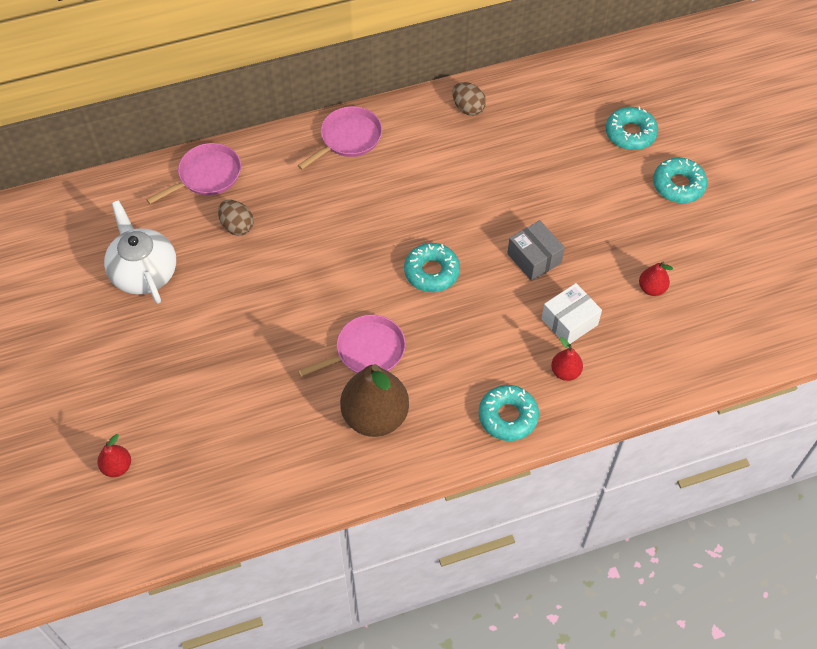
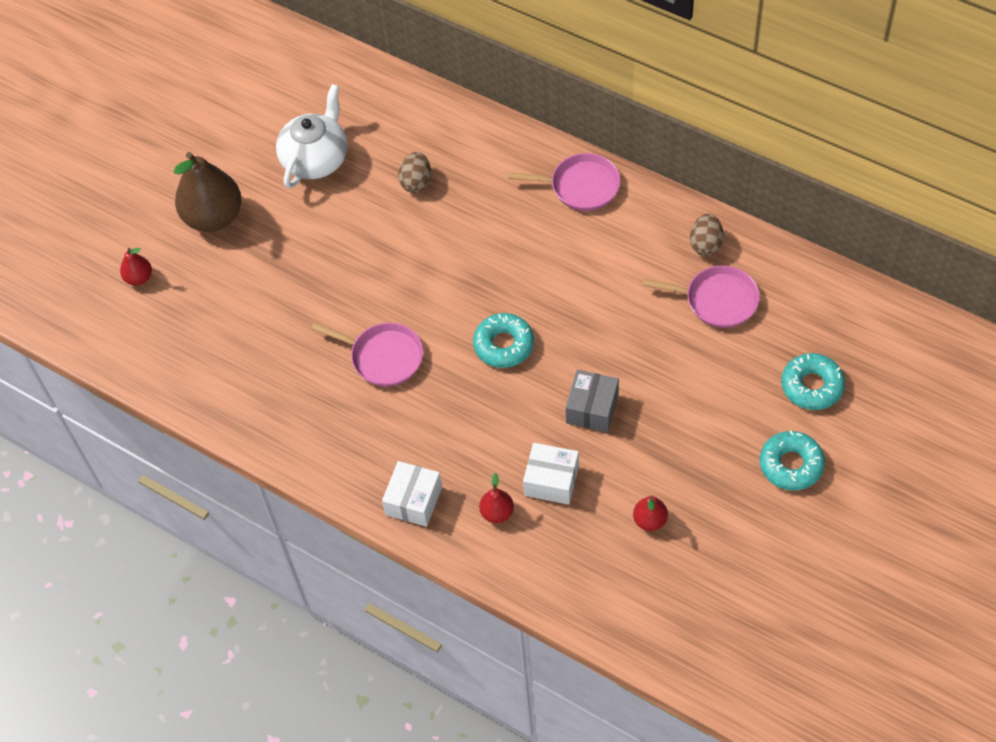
camera: 55 degrees right, 0 degrees up
pink pan [146,143,241,204] -> pink pan moved to [642,265,760,328]
brown pear [340,364,409,437] -> brown pear moved to [174,152,242,232]
turquoise donut [479,385,539,441] -> white box [382,461,442,527]

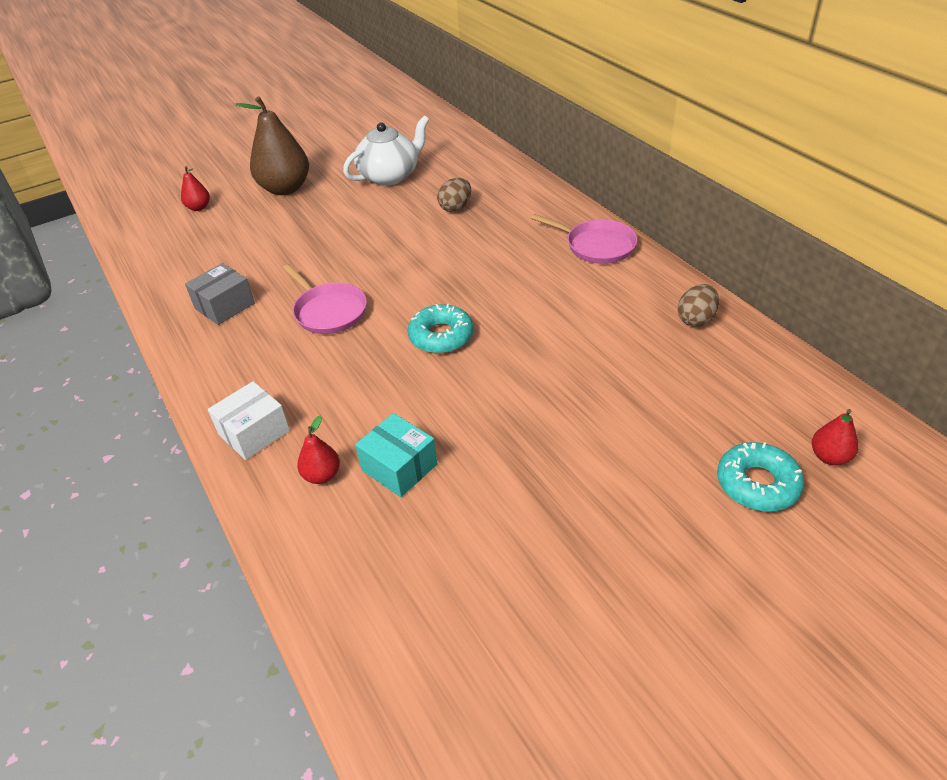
camera: 25 degrees right, 15 degrees down
white box [523,443,579,505] -> turquoise box [355,413,438,497]
grey box [566,370,619,432] -> grey box moved to [185,263,255,325]
red pear [633,496,668,531] -> red pear moved to [812,409,858,465]
pink pan [642,265,760,328] -> none
turquoise donut [760,431,825,490] -> none

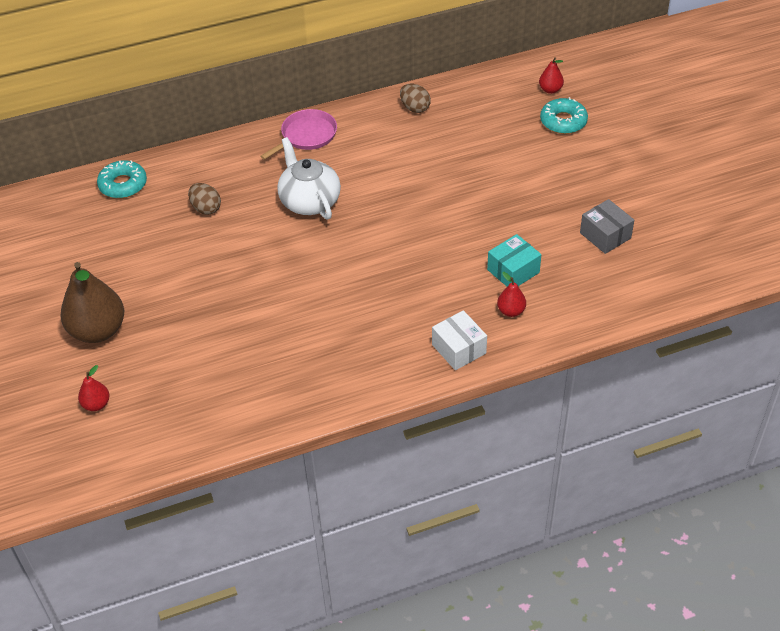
camera: 80 degrees left, 5 degrees up
grey box [185,263,255,325] -> grey box moved to [580,199,634,254]
pink pan [283,264,367,334] -> none
white teapot [343,116,429,186] -> white teapot moved to [277,137,341,220]
turquoise donut [408,304,473,354] -> turquoise donut moved to [97,160,147,198]

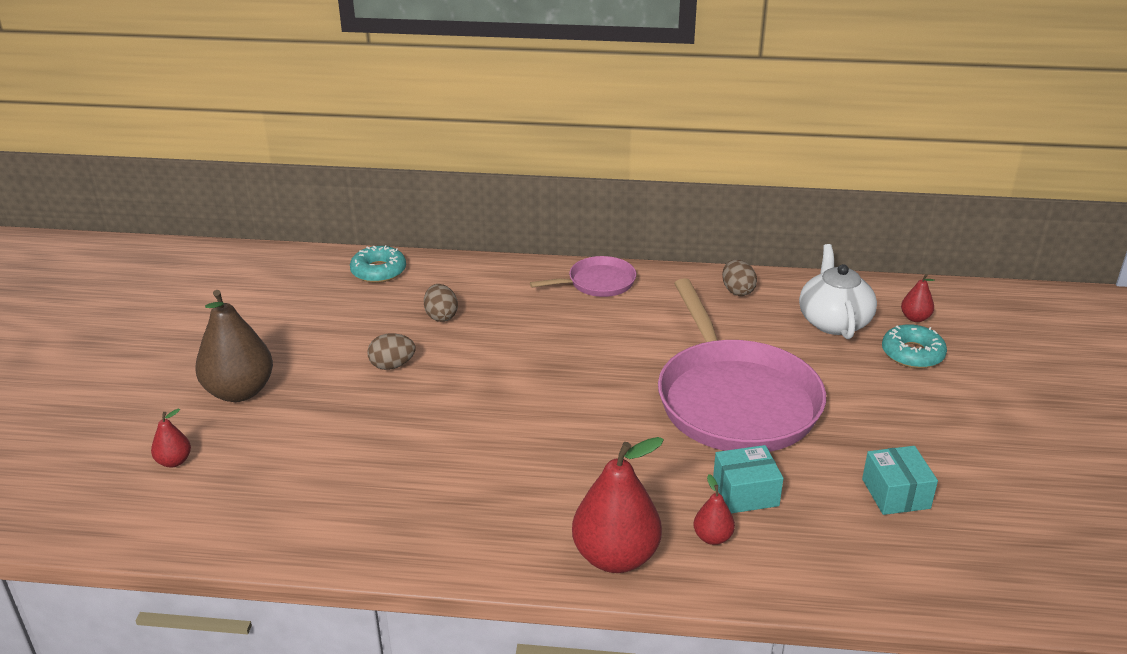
camera: 25 degrees right, 15 degrees down
white teapot [277,137,341,220] -> white teapot moved to [799,244,877,339]
white box [432,310,487,370] -> red pear [572,437,664,573]
grey box [580,199,634,254] -> turquoise box [862,446,938,515]
none -> brown egg [367,333,415,370]
none -> pink pan [658,278,826,452]

